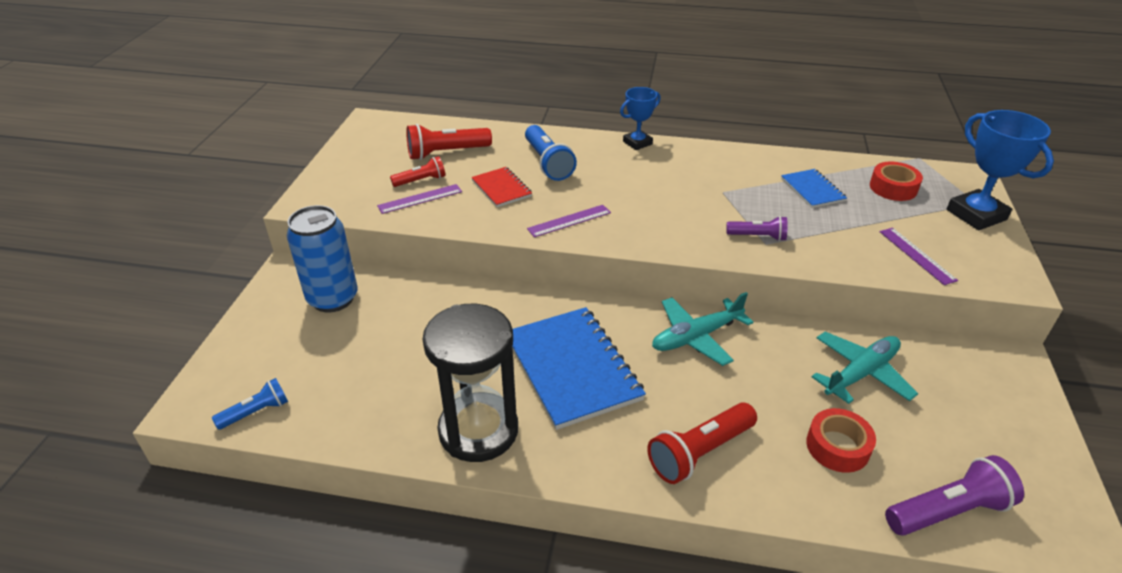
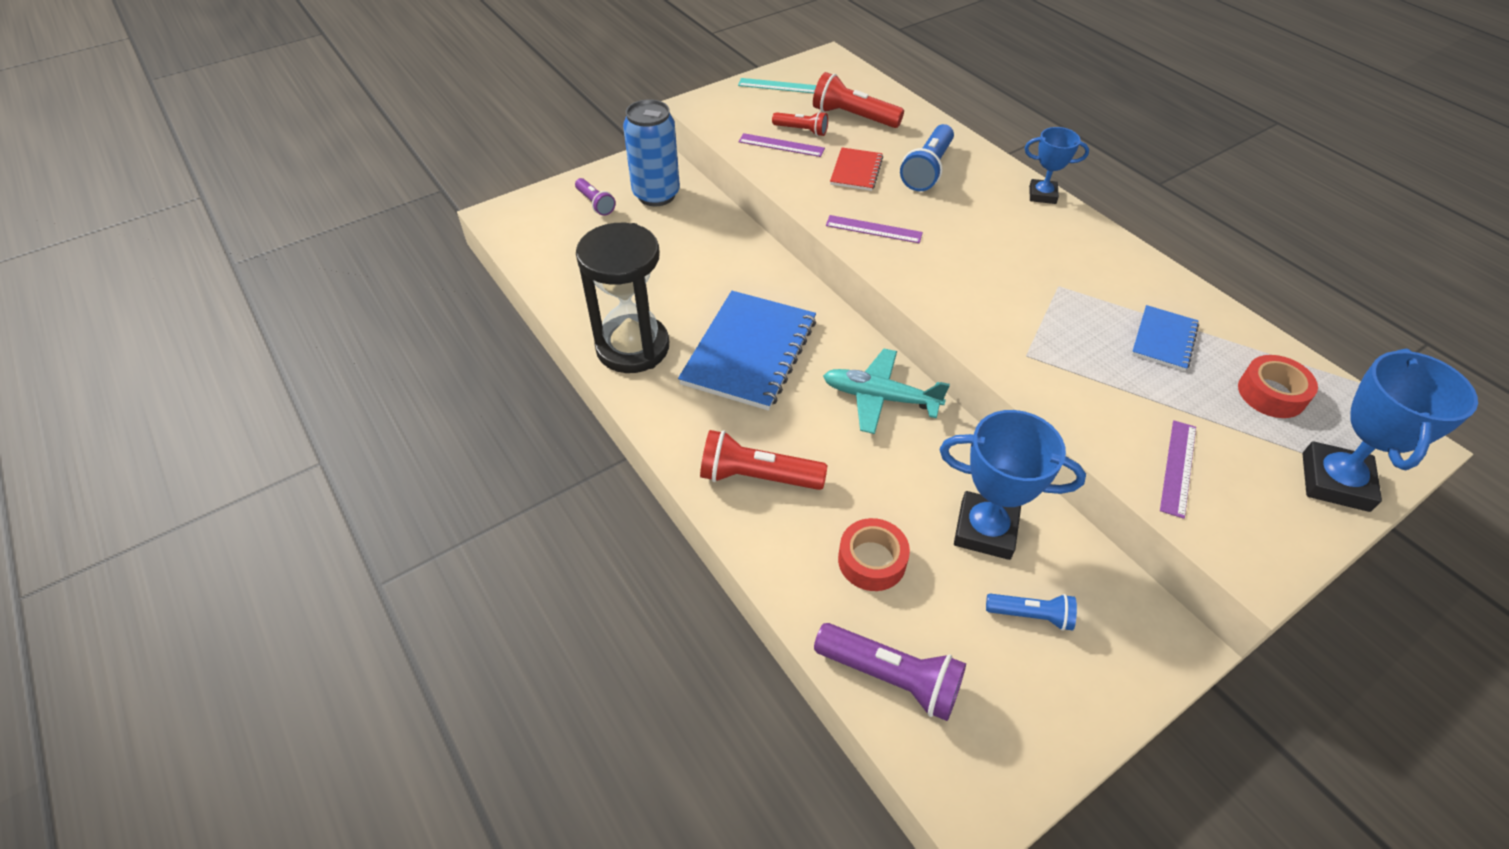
camera: 45 degrees right, 10 degrees up
blue flashlight [212,378,288,430] -> blue flashlight moved to [986,594,1077,631]
purple flashlight [726,216,788,241] -> purple flashlight moved to [575,178,616,216]
turquoise plane [812,332,918,404] -> blue trophy [940,410,1086,560]
none -> turquoise ruler [738,78,817,93]

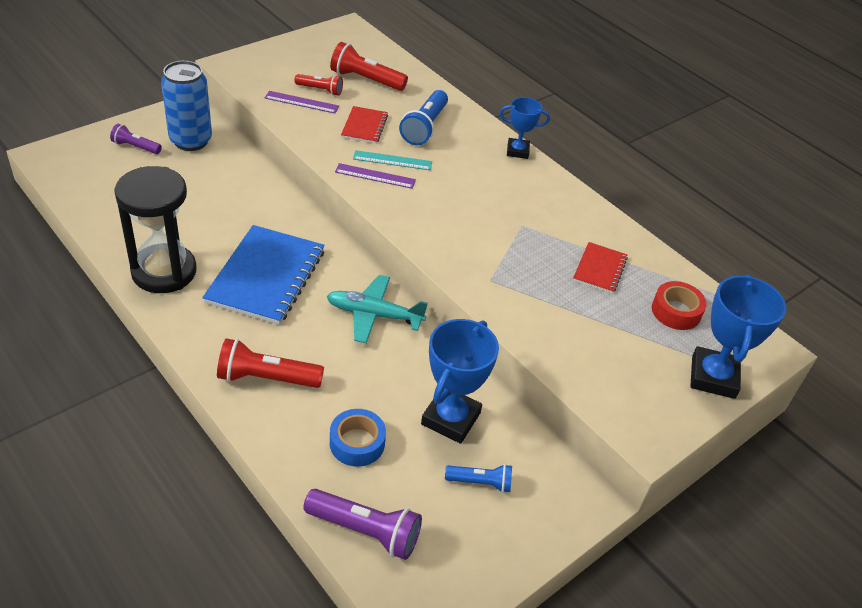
camera: 10 degrees left, 5 degrees down
purple flashlight [575,178,616,216] -> purple flashlight turned 150 degrees clockwise [110,124,162,154]
turquoise ruler [738,78,817,93] -> turquoise ruler moved to [353,150,432,170]
red tape [838,518,910,591] -> blue tape [330,409,386,467]
blue trophy [940,410,1086,560] -> blue trophy turned 75 degrees counterclockwise [421,319,499,444]
blue notebook [1132,305,1199,371] -> red notebook [573,242,628,294]
purple ruler [1160,420,1196,519] -> none

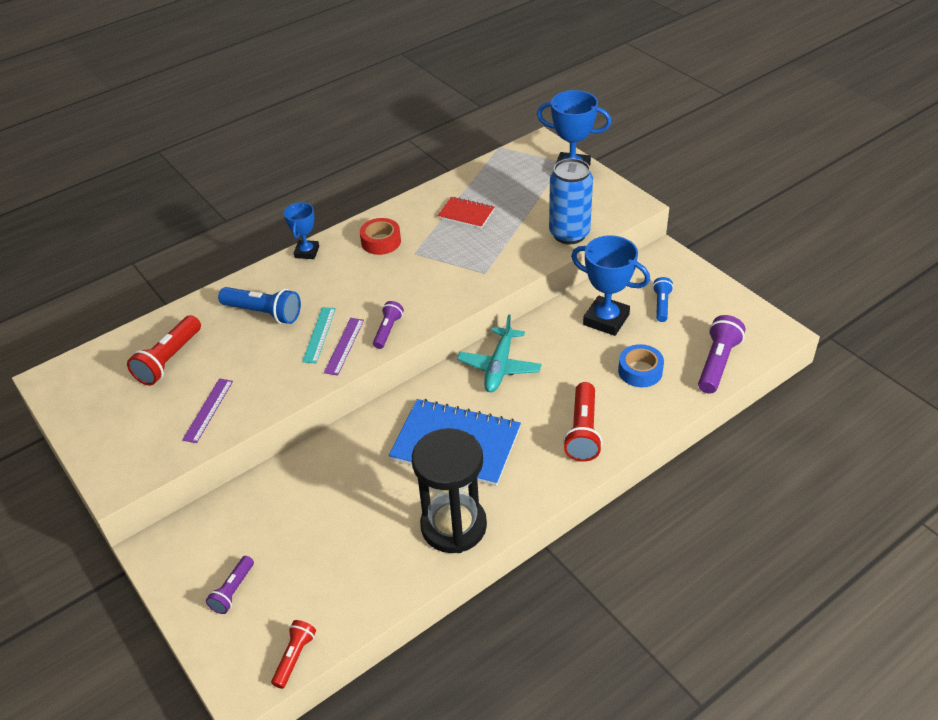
camera: 80 degrees left, 0 degrees up
blue can [161,61,212,151] -> blue can moved to [549,158,593,244]
red flashlight [295,74,343,96] -> red flashlight moved to [271,620,316,689]
red notebook [341,106,388,144] -> none
red tape [652,281,707,330] -> red tape moved to [360,218,401,255]
none -> purple flashlight [373,301,404,349]

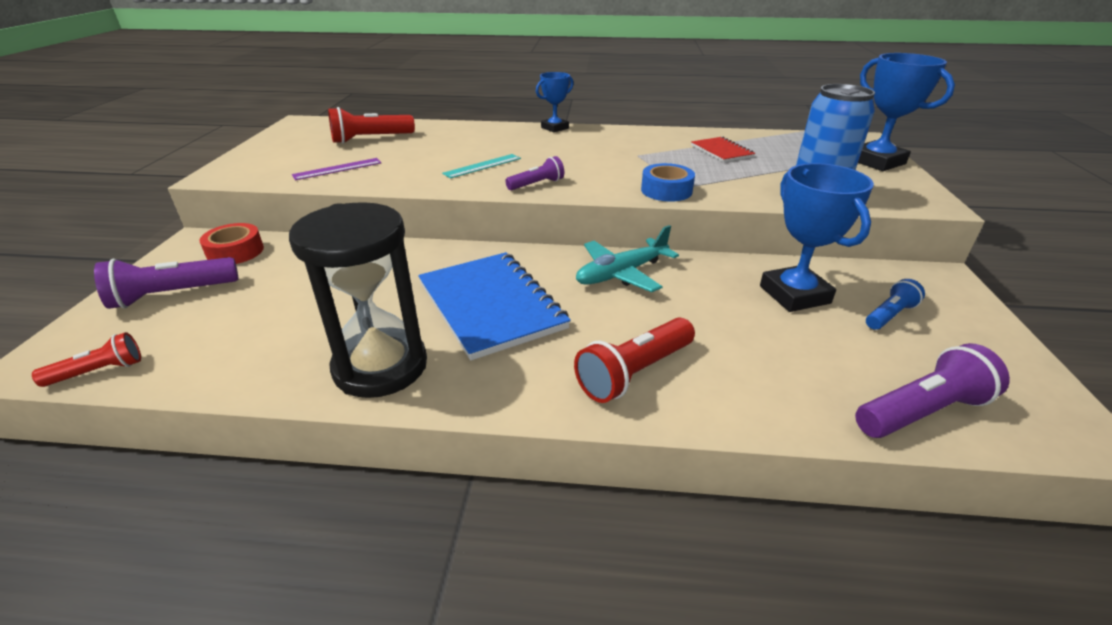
camera: 40 degrees right, 10 degrees down
purple flashlight [206,556,254,614] -> purple flashlight [94,257,239,309], size x1.64
blue flashlight [218,287,301,324] -> none
purple ruler [324,318,364,376] -> none
red tape [360,218,401,255] -> red tape moved to [199,223,264,264]
blue tape [618,344,664,387] -> blue tape moved to [641,163,695,202]

